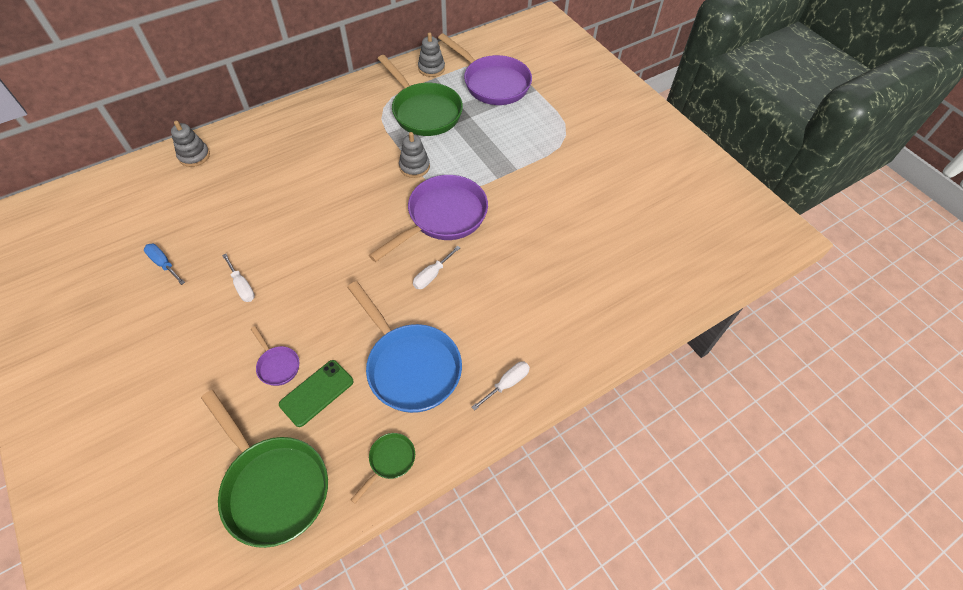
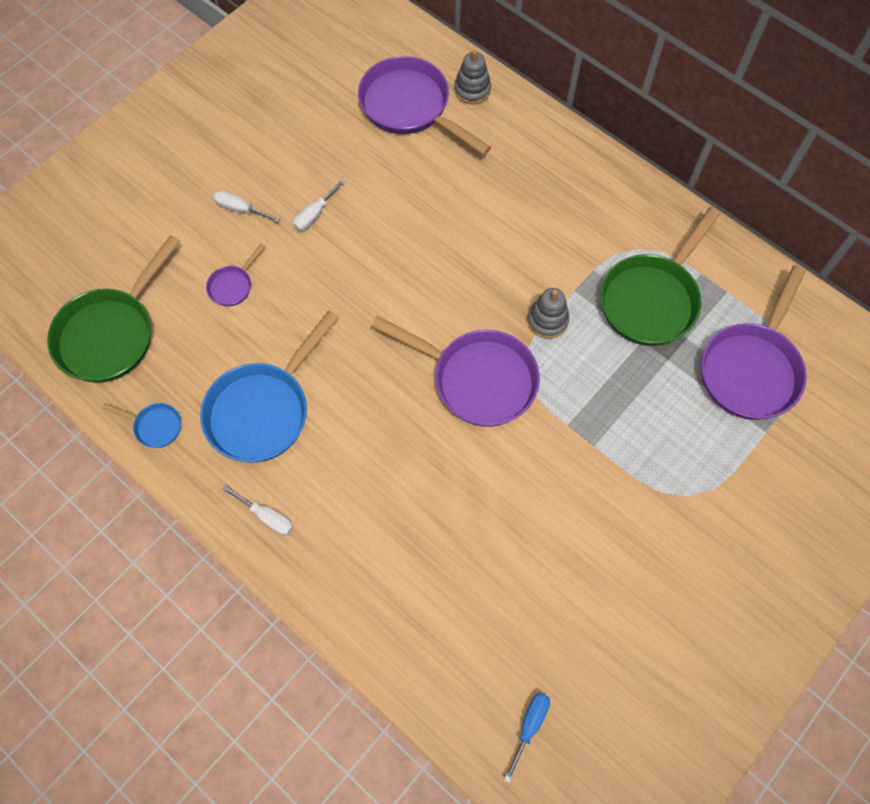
camera: 75 degrees right, 10 degrees up
blue screwdriver [144,244,185,285] -> blue screwdriver moved to [504,692,550,783]
green phone [279,360,354,427] -> none
green pan [351,433,415,504] -> blue pan [102,403,181,448]
white screwdriver [413,246,460,289] -> white screwdriver moved to [213,190,280,222]
grey stacking toy [418,32,445,77] -> none
none -> purple pan [358,56,491,155]

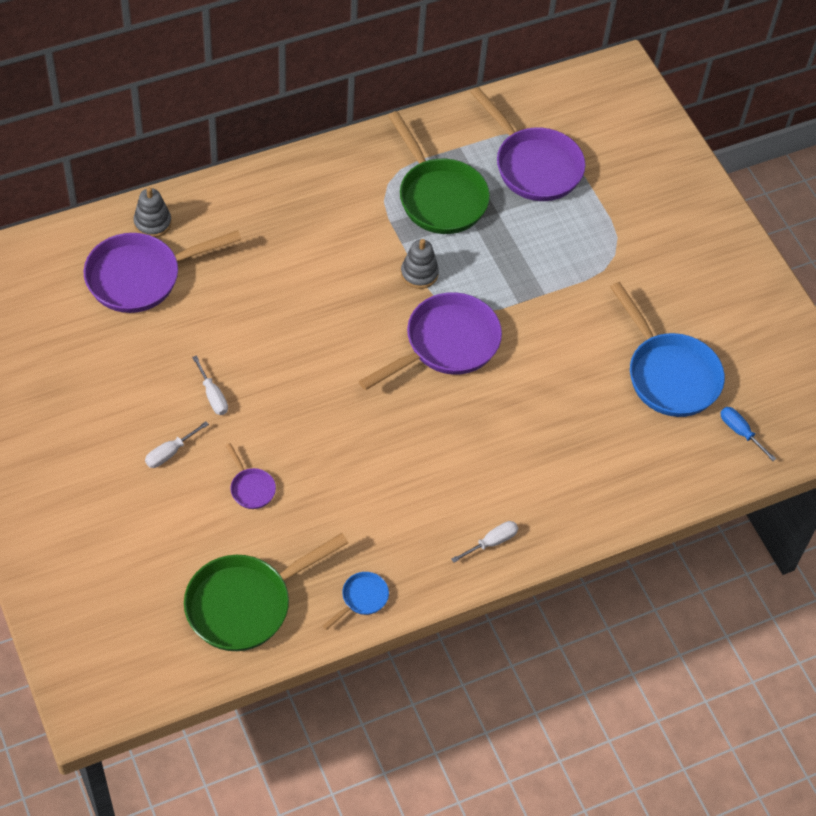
camera: 70 degrees left, 10 degrees down
green pan [47,235,180,383] -> green pan turned 90 degrees clockwise [184,533,348,651]
blue pan [200,311,339,462] -> blue pan moved to [610,282,725,417]

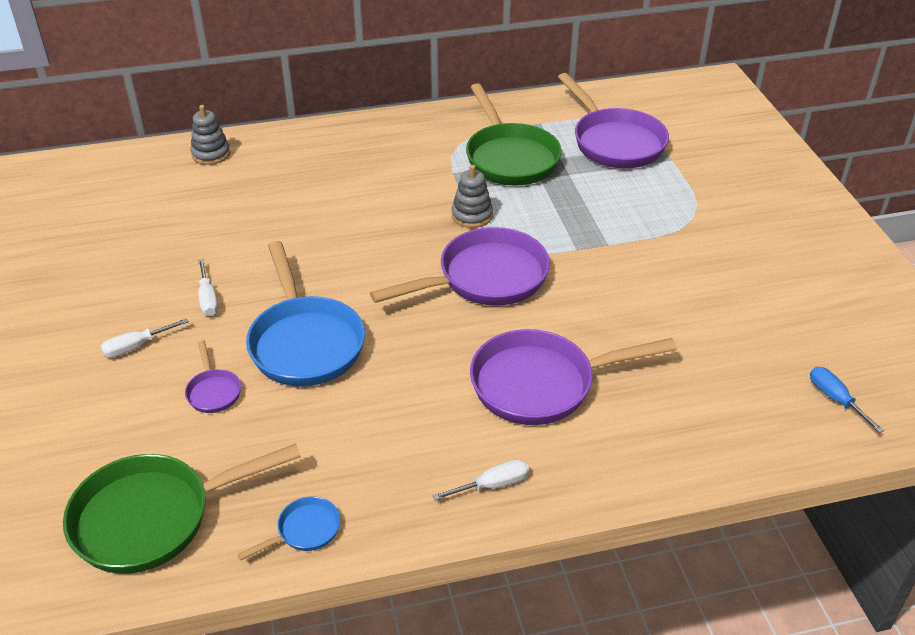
camera: 15 degrees right, 15 degrees down
purple pan [84,230,242,313] -> purple pan moved to [470,329,677,425]
blue pan [610,282,725,417] -> blue pan moved to [246,241,365,386]

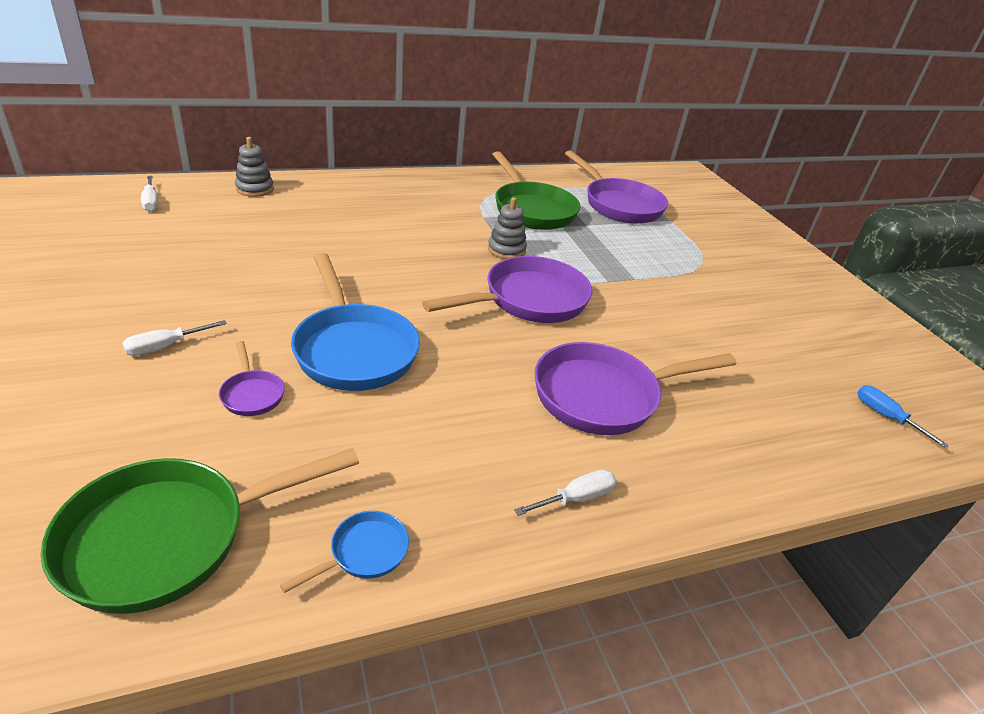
camera: 10 degrees left, 5 degrees down
white screwdriver [198,259,218,316] -> white screwdriver moved to [141,176,158,212]

